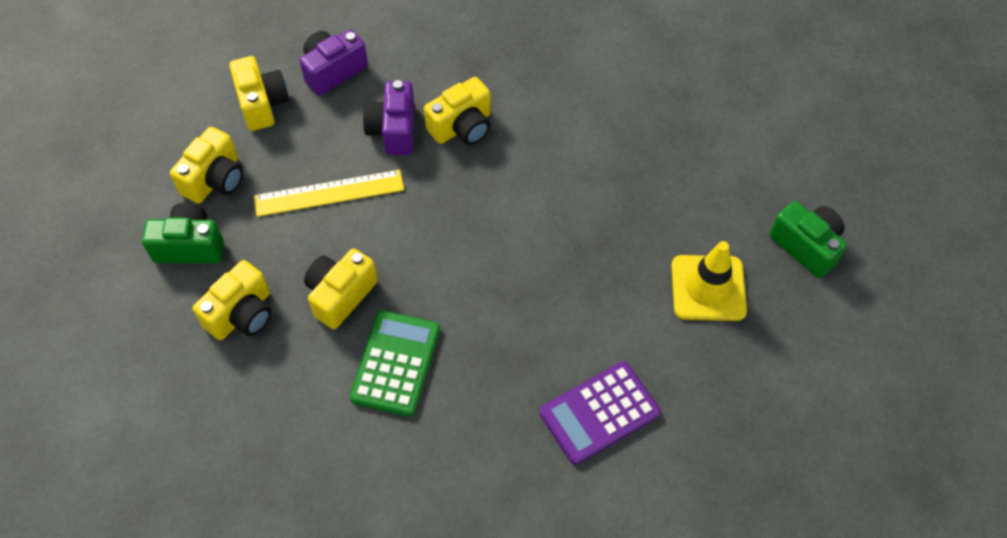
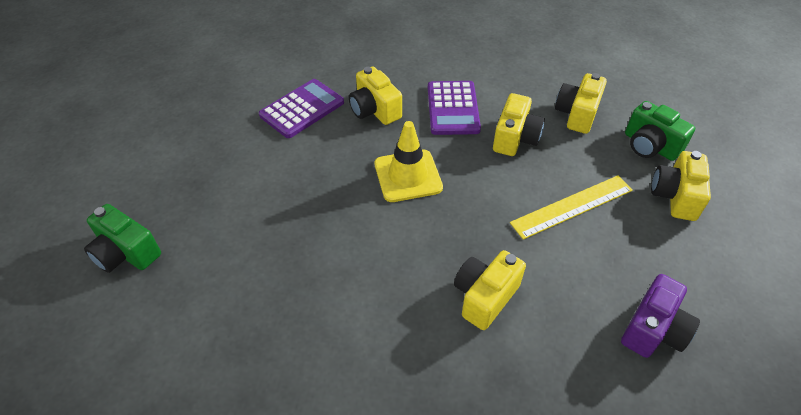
camera: 165 degrees right, 10 degrees down
green camera [142,203,224,264] -> green camera turned 60 degrees clockwise [625,101,695,161]
yellow camera [229,56,289,131] -> yellow camera moved to [349,67,402,125]
green calculator [350,311,440,417] -> purple calculator [428,81,481,135]
purple camera [363,80,415,155] -> none
yellow traffic cone [671,241,747,321] -> yellow traffic cone moved to [375,121,443,202]

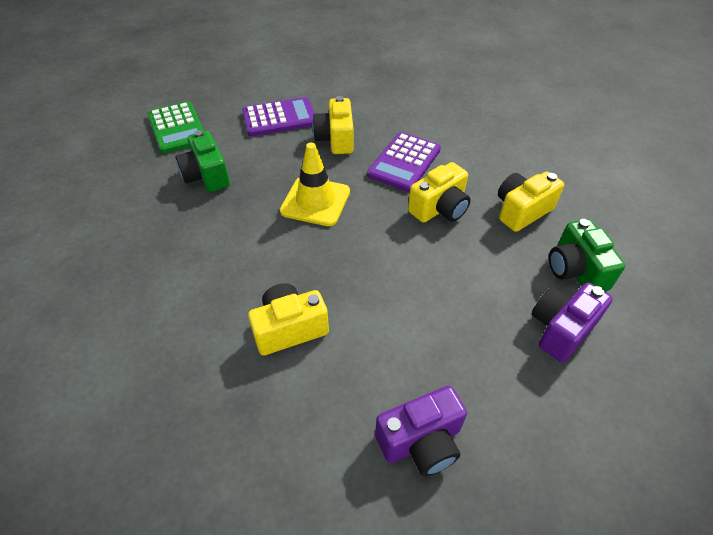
camera: 30 degrees right, 0 degrees up
green camera [84,204,161,273] -> green camera moved to [175,130,230,192]
yellow ruler [510,175,633,240] -> none
yellow camera [651,151,711,221] -> purple camera [531,283,612,362]
none -> green calculator [147,101,204,154]

